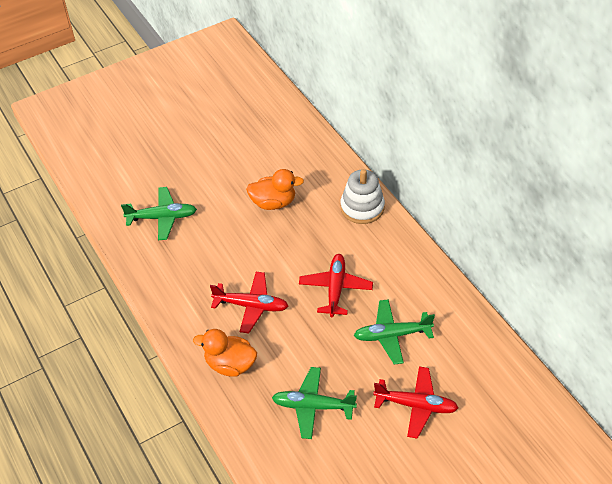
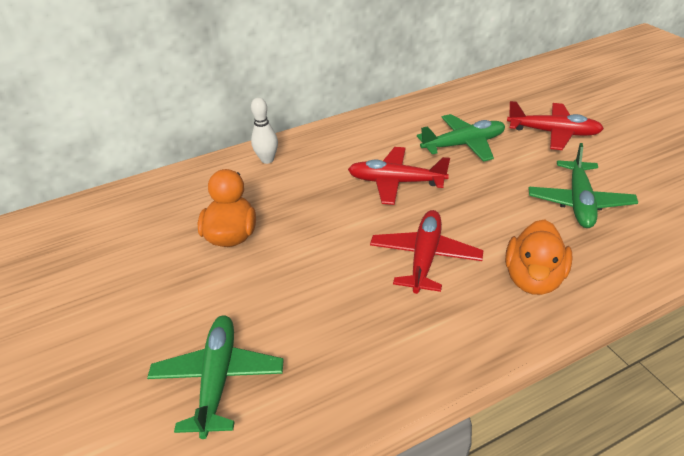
camera: 85 degrees left, 10 degrees down
white stacking toy [341,169,385,224] -> white bowling pin [251,98,278,164]
green plane [354,299,435,365] -> green plane turned 105 degrees counterclockwise [417,114,505,162]
red plane [373,366,458,439] -> red plane turned 90 degrees clockwise [507,101,604,150]

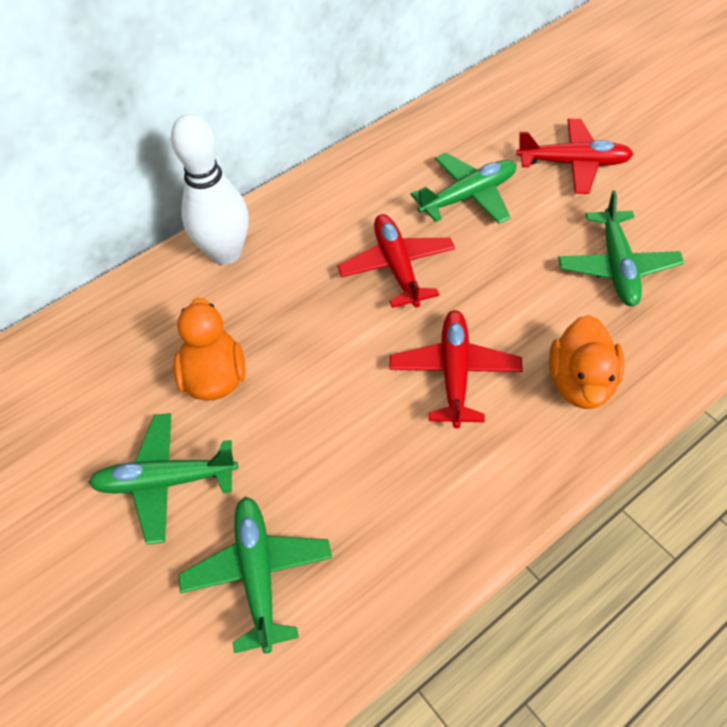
camera: 10 degrees left, 15 degrees up
white bowling pin [251,98,278,164] -> white bowling pin [171,114,249,265], size x1.85
red plane [348,147,450,205] -> red plane turned 75 degrees clockwise [337,214,455,308]
none -> green plane [88,413,238,545]

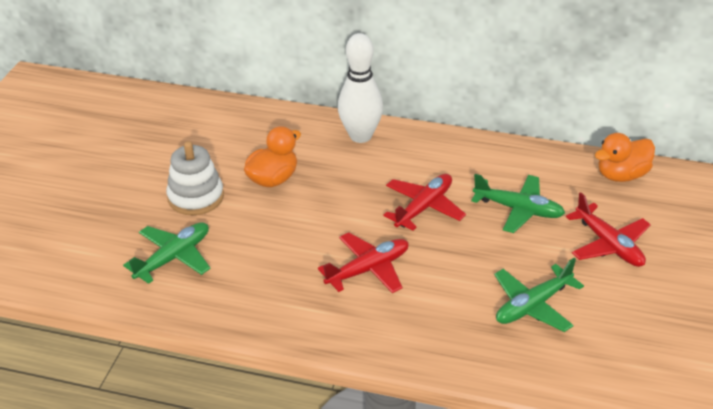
camera: 50 degrees right, 15 degrees down
green plane [88,413,238,545] -> white stacking toy [166,141,224,215]
orange duck [549,315,624,409] -> orange duck moved to [595,133,655,182]

